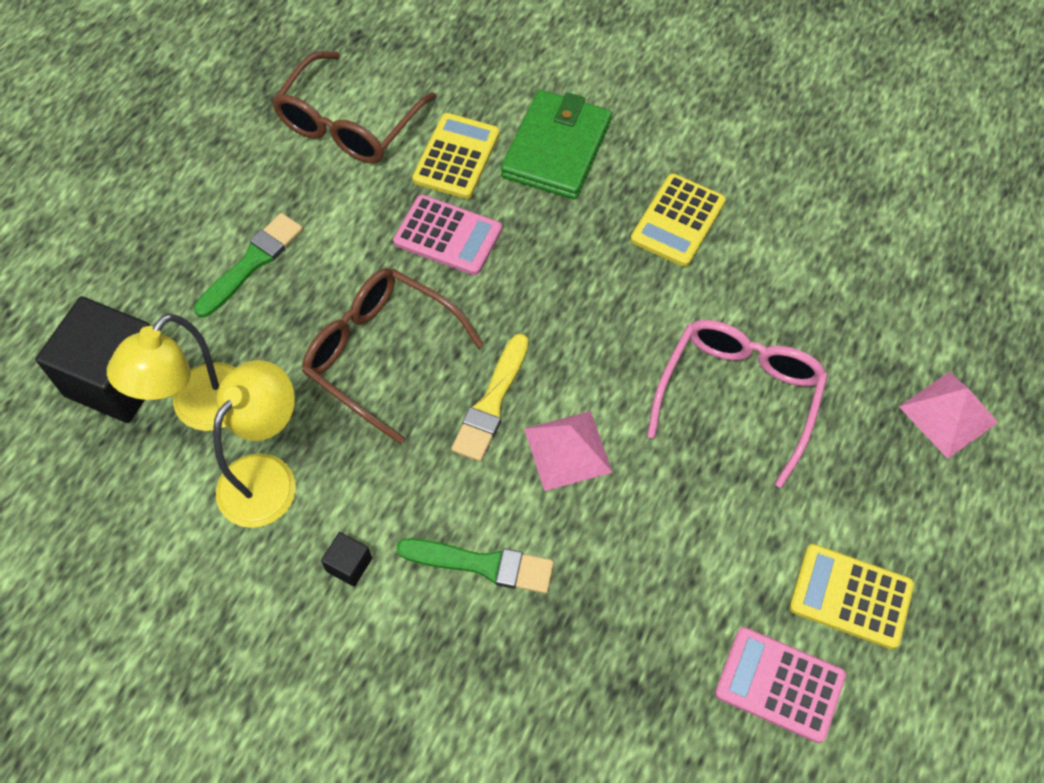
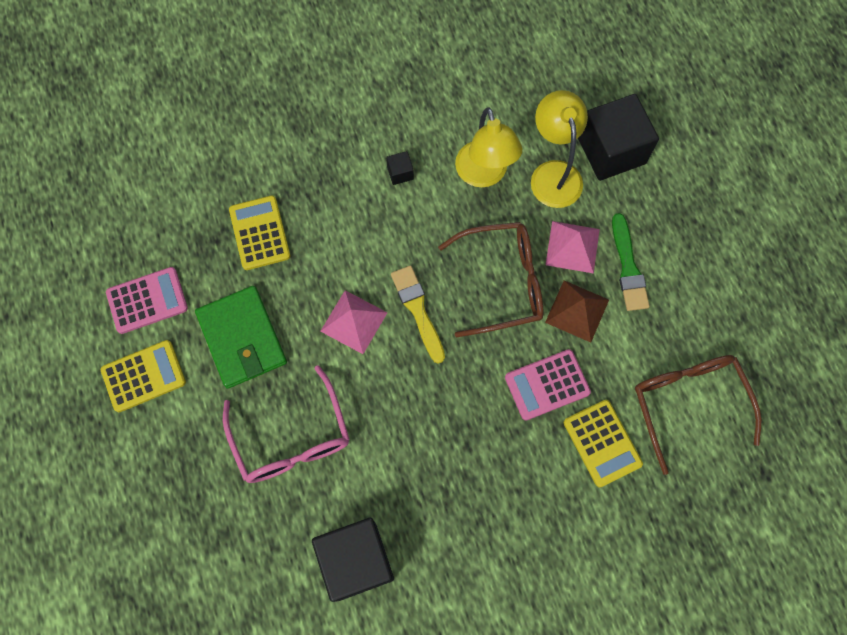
camera: 135 degrees right, 10 degrees up
green brush [397,538,554,594] -> none
green wallet [501,90,612,200] -> green wallet moved to [195,286,287,389]
yellow calculator [631,174,726,267] -> yellow calculator moved to [229,195,290,270]
pink pyramid [899,372,998,459] -> pink pyramid moved to [546,221,600,274]
none -> black cube [312,518,394,602]
none -> brown pyramid [545,280,609,342]

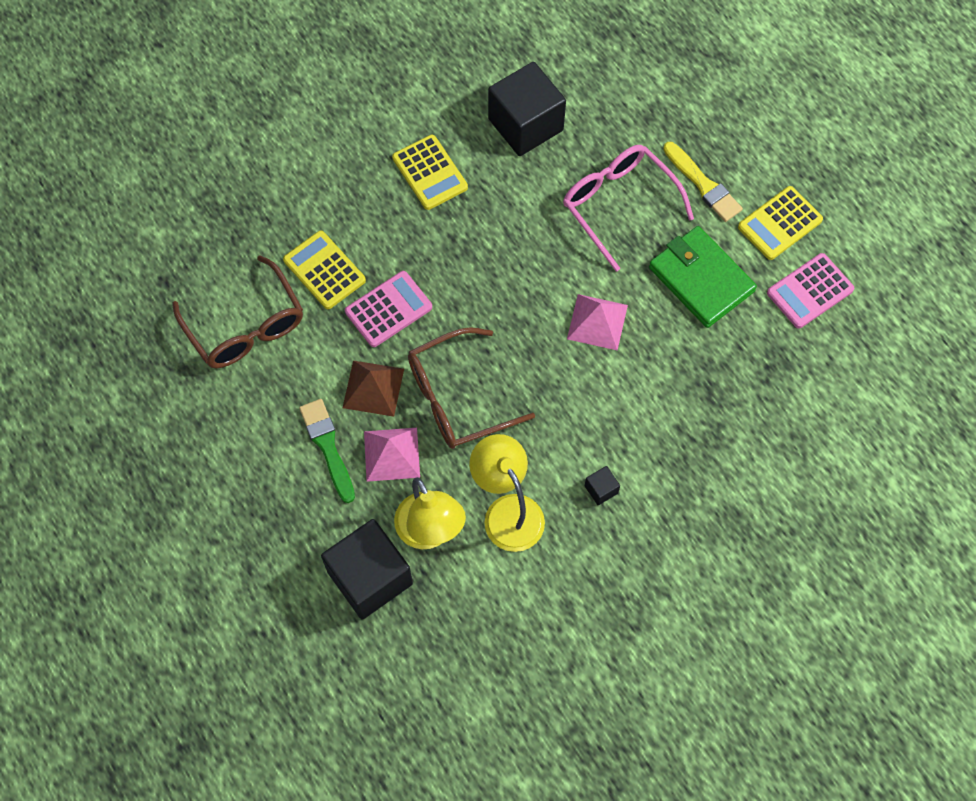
camera: 165 degrees right, 5 degrees down
yellow calculator [229,195,290,270] -> yellow calculator moved to [392,135,468,210]
yellow brush [391,265,445,364] -> yellow brush moved to [663,142,743,222]

